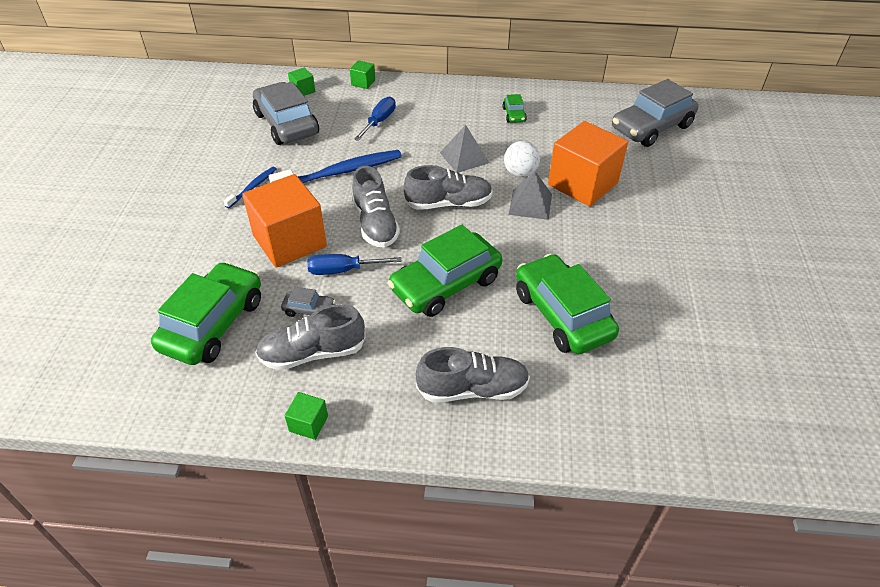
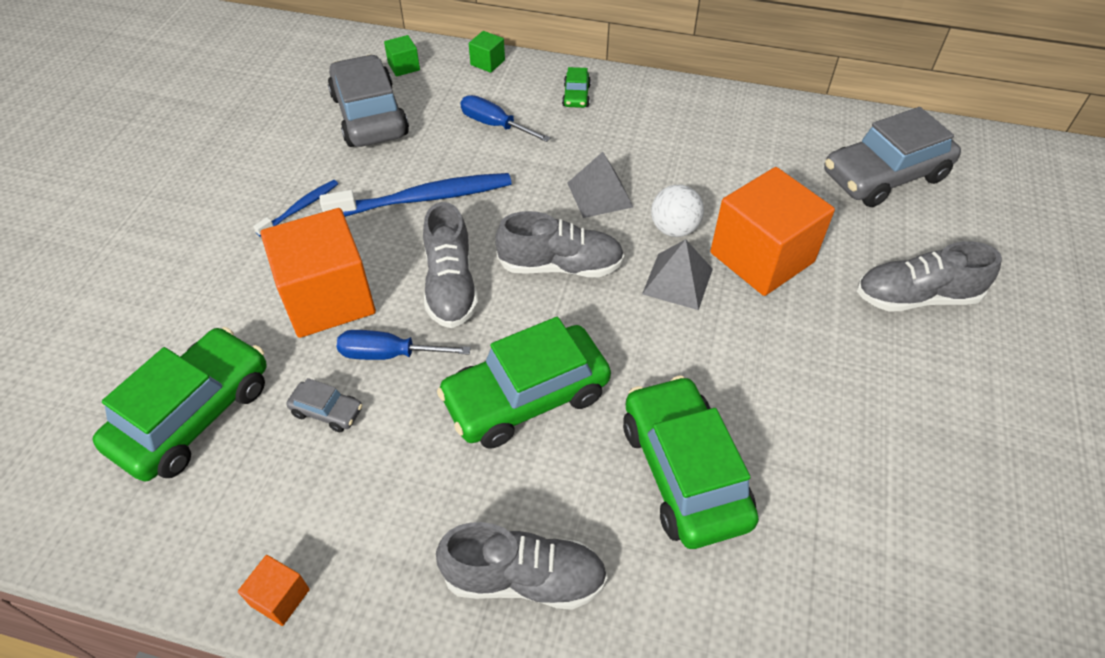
camera: 10 degrees right, 5 degrees up
grey shoe [255,304,366,370] -> grey shoe moved to [857,241,1002,312]
green cube [285,392,328,440] -> orange cube [238,555,310,626]
blue screwdriver [354,97,396,141] -> blue screwdriver turned 90 degrees counterclockwise [460,95,551,142]
green car [503,94,527,123] -> green car moved to [562,67,591,108]

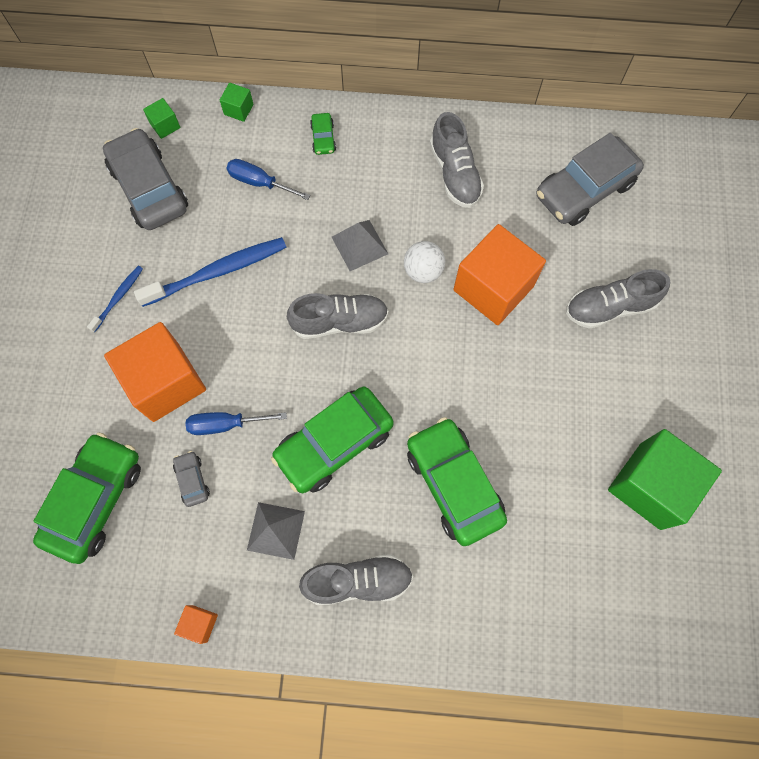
camera: 10 degrees left, 20 degrees up
grey car [286,378,362,432] -> grey car turned 120 degrees counterclockwise [173,451,210,507]
grey shoe [423,202,478,328] -> grey shoe moved to [430,112,484,208]
grey pyramid [642,239,713,310] -> grey pyramid moved to [247,502,305,560]
none -> green cube [608,429,722,530]

